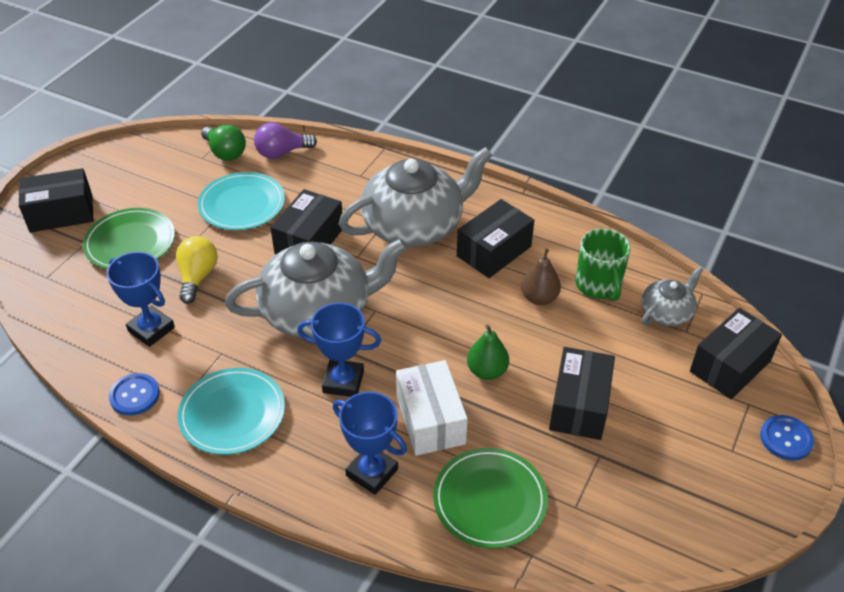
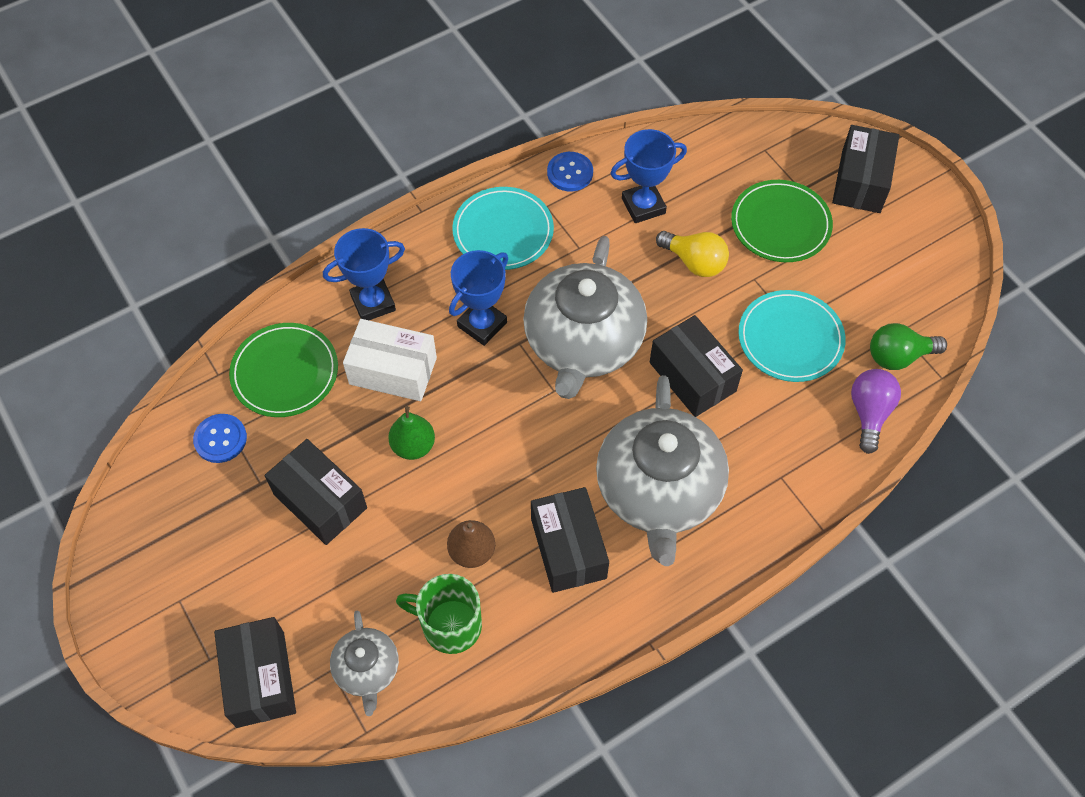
camera: 120 degrees right, 15 degrees up
blue button [760,415,814,460] -> blue button moved to [193,414,247,463]

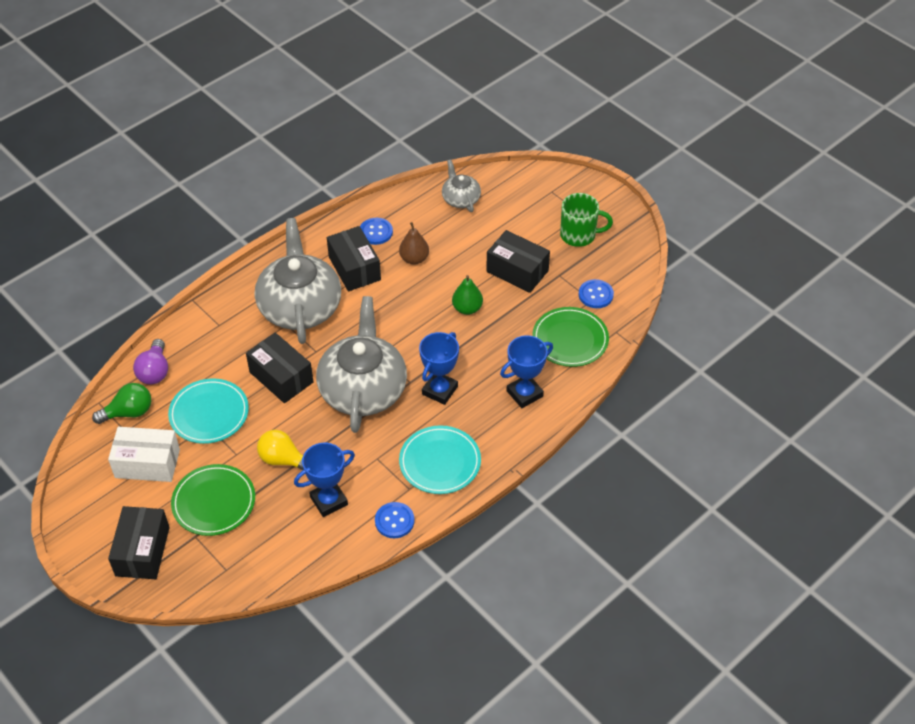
camera: 170 degrees right, 10 degrees down
black box [214,617,296,728] -> none
white box [343,319,437,401] -> white box moved to [108,427,180,482]
green mug [396,574,482,654] -> green mug moved to [560,193,613,247]
none -> blue button [360,218,393,245]

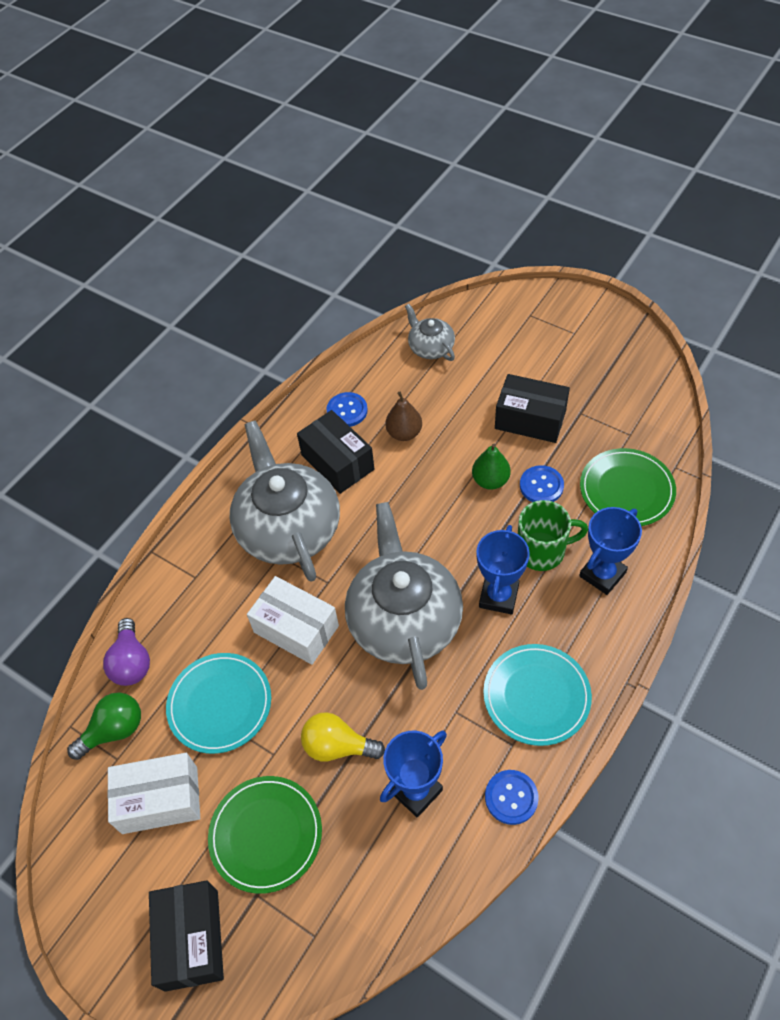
camera: 10 degrees left, 5 degrees up
black box [246,333,313,403] -> white box [247,576,339,665]
green mug [560,193,613,247] -> green mug moved to [518,500,588,571]
blue button [579,279,614,308] -> blue button moved to [520,465,564,502]

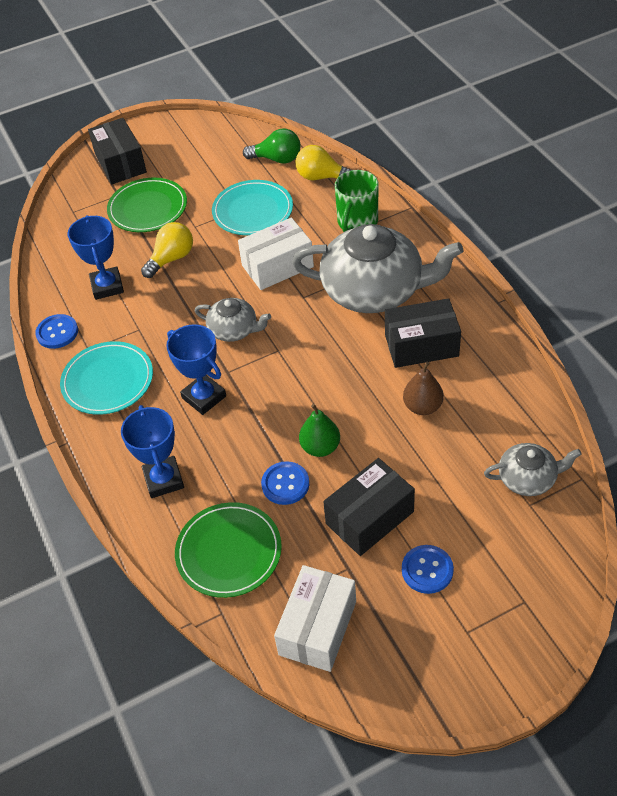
camera: 120 degrees right, 5 degrees down
green light bulb [67,692,141,760] -> green light bulb turned 75 degrees counterclockwise [243,128,301,164]
purple light bulb [103,618,150,686] -> yellow light bulb [296,145,351,181]
white box [107,753,200,834] -> white box moved to [274,565,356,672]
black box [149,880,224,992] -> black box turned 45 degrees clockwise [88,118,147,184]
blue button [326,392,368,427] -> blue button moved to [402,545,454,594]
grey teapot [345,502,463,690] -> grey teapot [195,298,271,342], size x0.49
green mug [518,500,588,571] -> green mug moved to [335,170,378,232]

